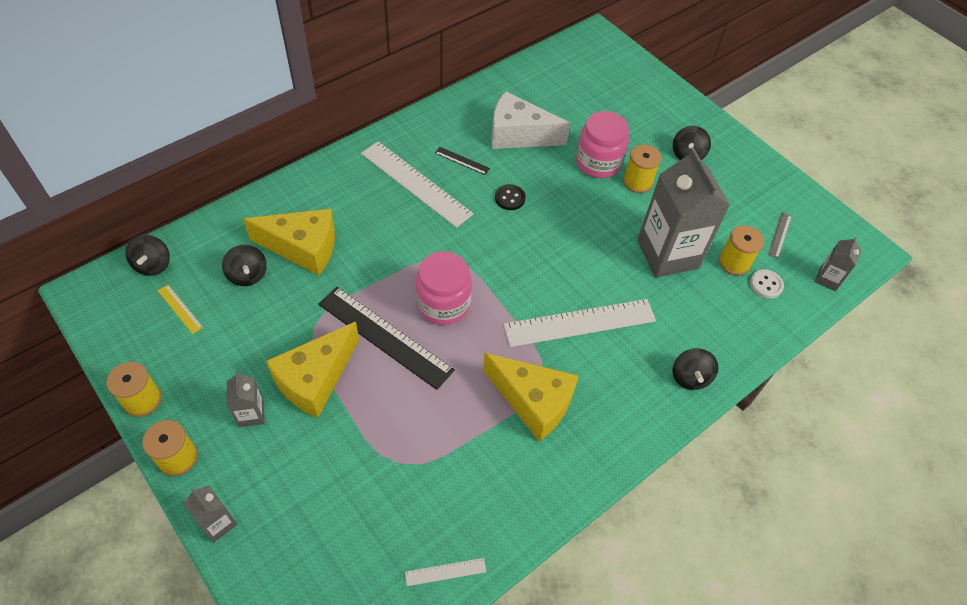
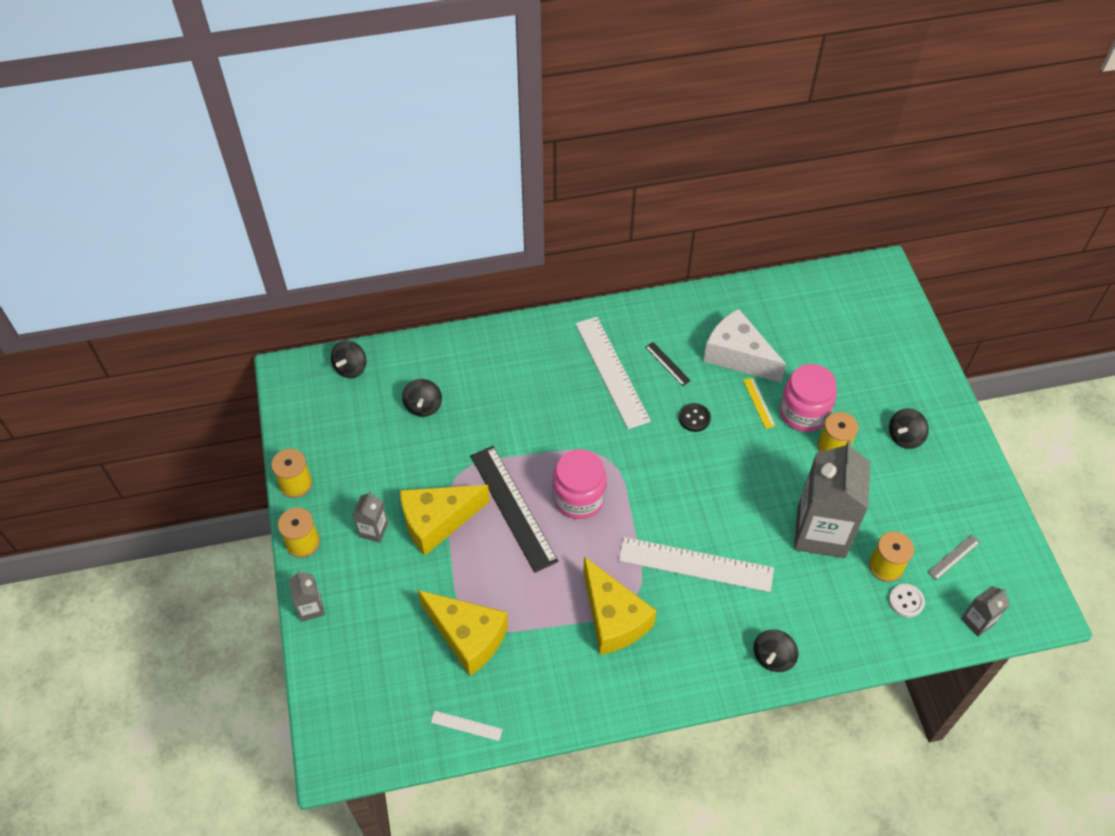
camera: 30 degrees right, 0 degrees up
yellow ruler [158,285,203,334] -> yellow ruler moved to [743,378,776,429]
yellow cheese [243,209,335,275] -> yellow cheese moved to [418,590,508,676]

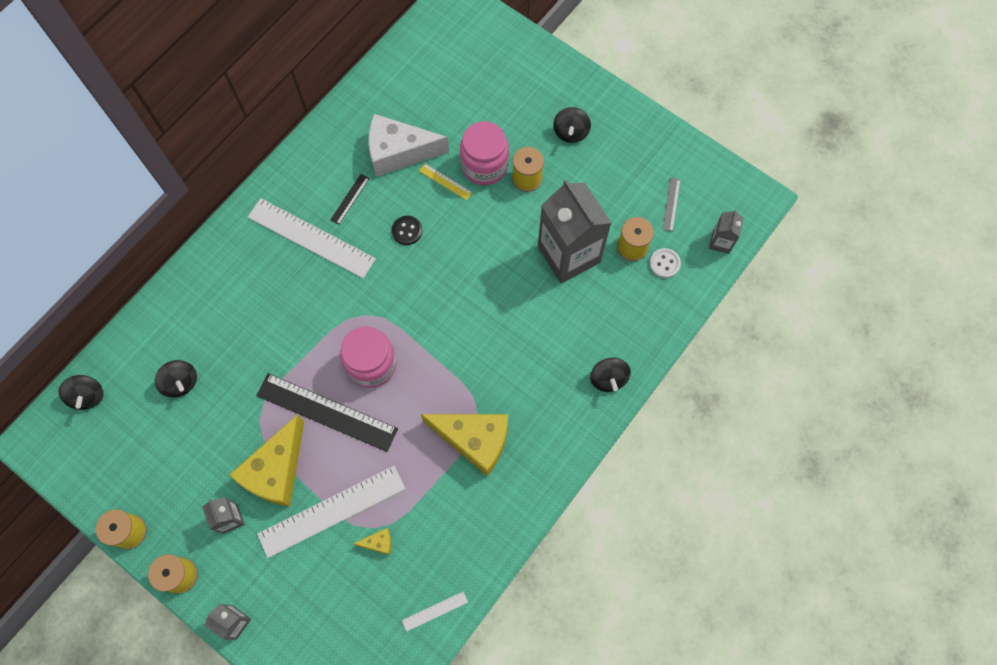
camera: 40 degrees left, 15 degrees up
yellow cheese [418,590,508,676] -> yellow cheese [353,528,392,555], size x0.42
white ruler [618,537,774,592] -> white ruler moved to [257,466,405,558]
black ruler [645,342,691,386] -> black ruler turned 75 degrees counterclockwise [330,174,370,225]

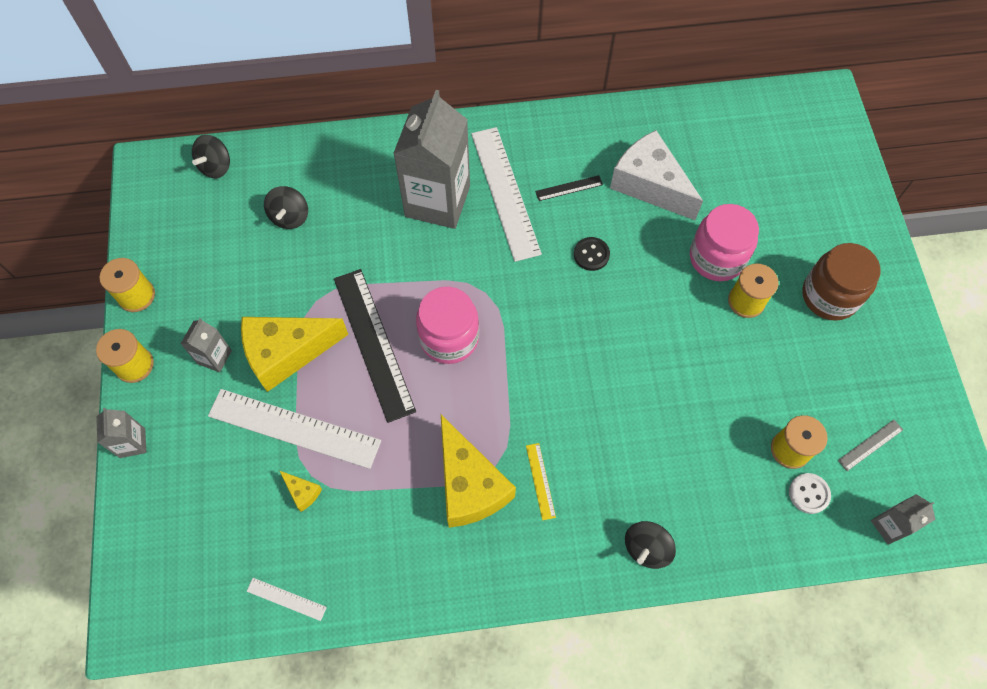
camera: 45 degrees right, 5 degrees down
yellow ruler [419,164,472,200] -> yellow ruler moved to [526,443,556,520]
grey carton [538,179,612,284] -> grey carton moved to [393,90,470,229]
black spinning top [553,107,591,143] -> brown jar [802,243,881,321]

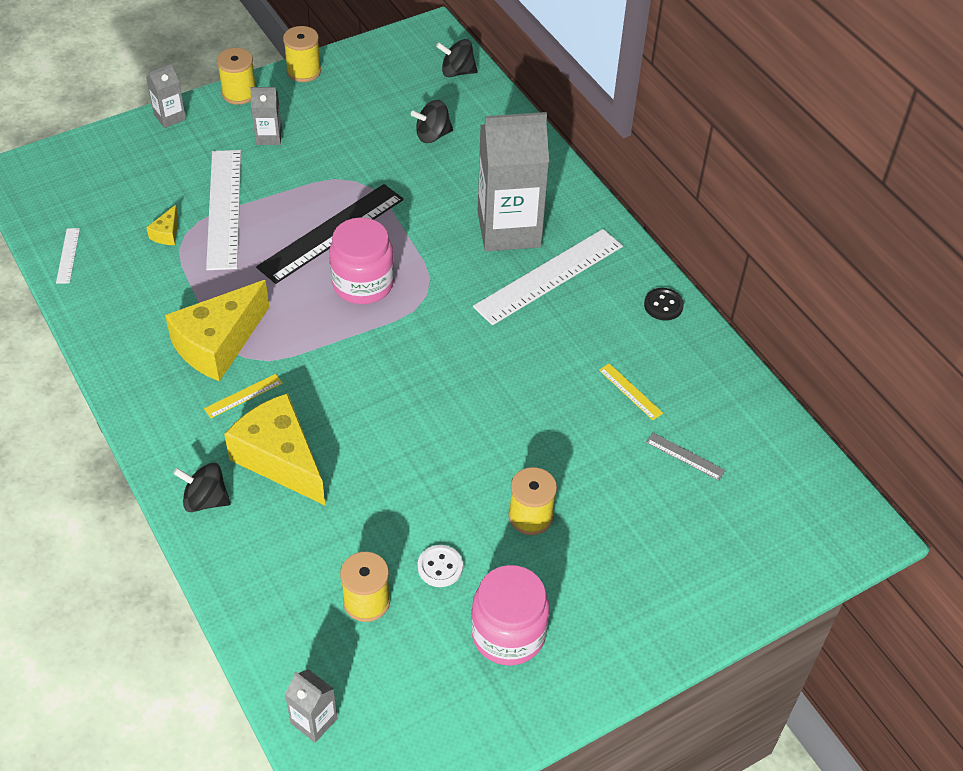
camera: 65 degrees right, 15 degrees down
yellow cheese [241,317,349,392] -> yellow cheese moved to [224,393,325,505]
black ruler [535,175,603,201] -> none
black button [574,237,610,271] -> black button moved to [644,288,684,321]
white cheese [610,130,703,220] -> yellow ruler [599,363,663,420]
pink jar [690,204,759,281] -> pink jar moved to [471,565,550,666]
white button [789,473,831,514] -> white button moved to [418,545,463,587]
brown jar [802,243,881,321] -> none
grey ruler [838,420,903,471] -> grey ruler moved to [646,433,726,480]

